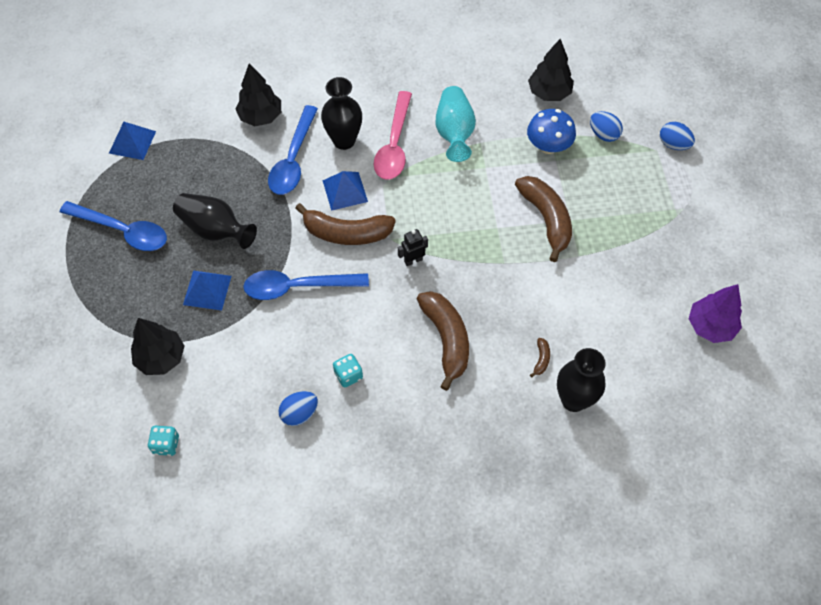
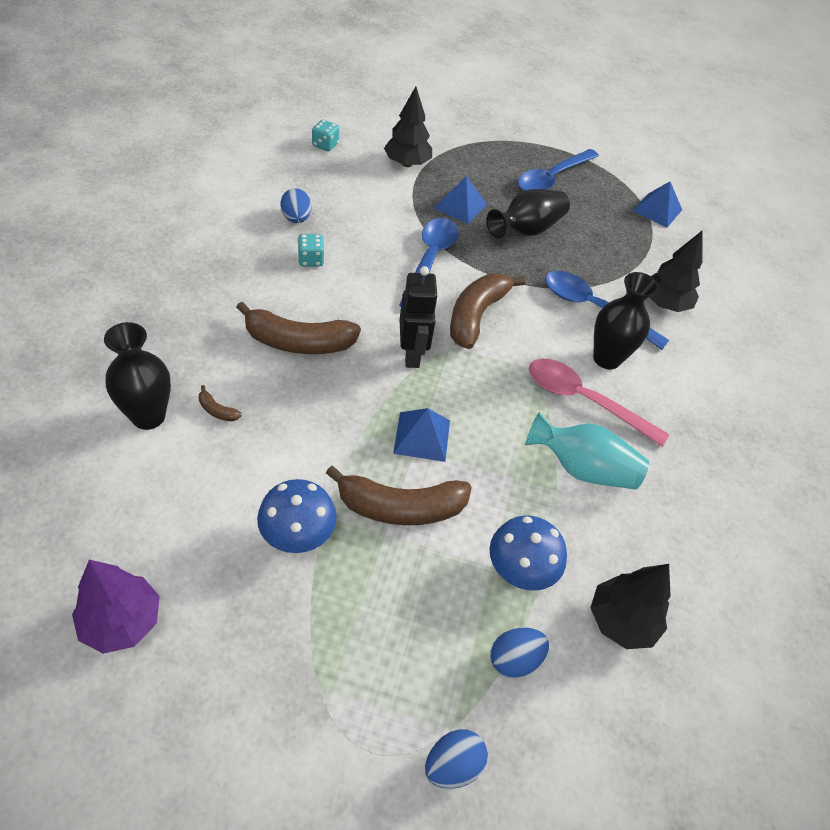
camera: 105 degrees right, 10 degrees down
blue pyramid [323,171,368,211] -> blue pyramid moved to [393,408,450,462]
black robot [398,229,428,266] -> black robot [400,266,438,368], size x1.67
none -> blue mushroom [257,479,337,553]

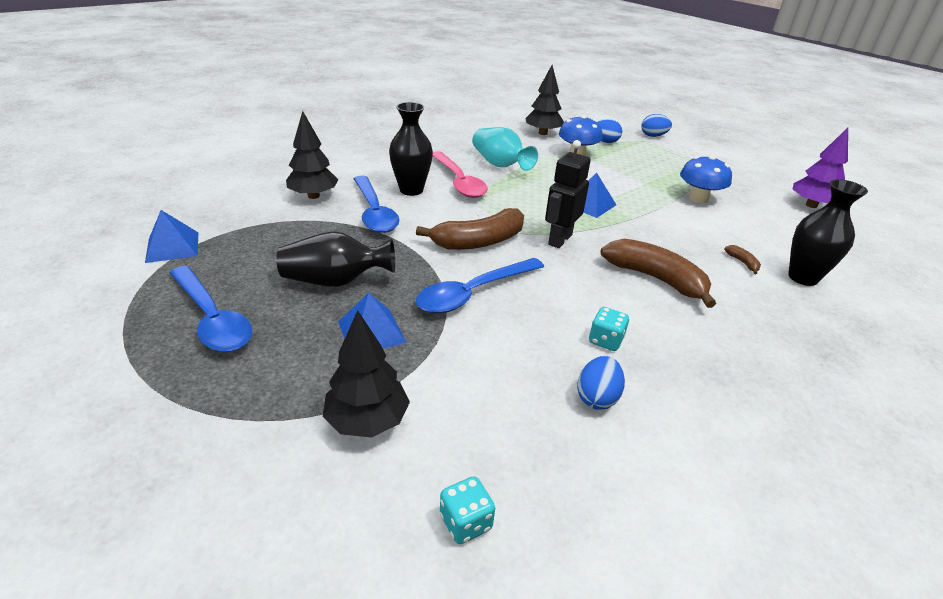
camera: 140 degrees left, 15 degrees down
brown banana [326,466,472,525] -> none
blue spoon [518,149,599,191] -> blue spoon turned 60 degrees clockwise [170,266,252,352]

